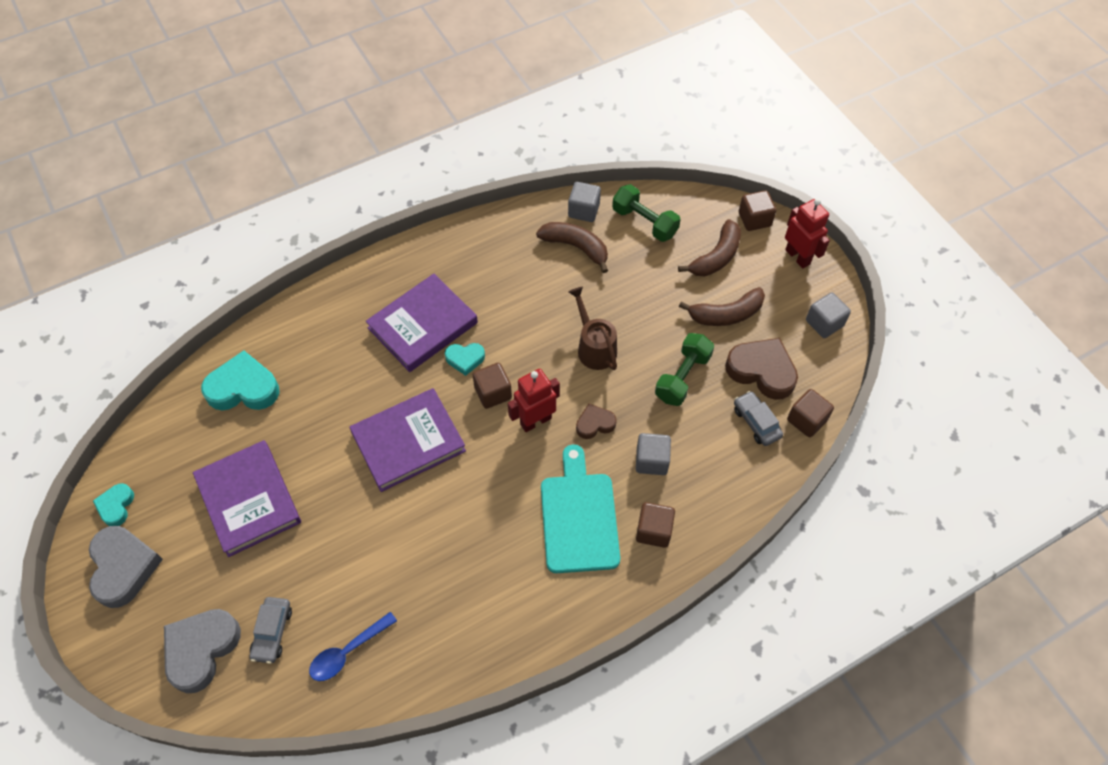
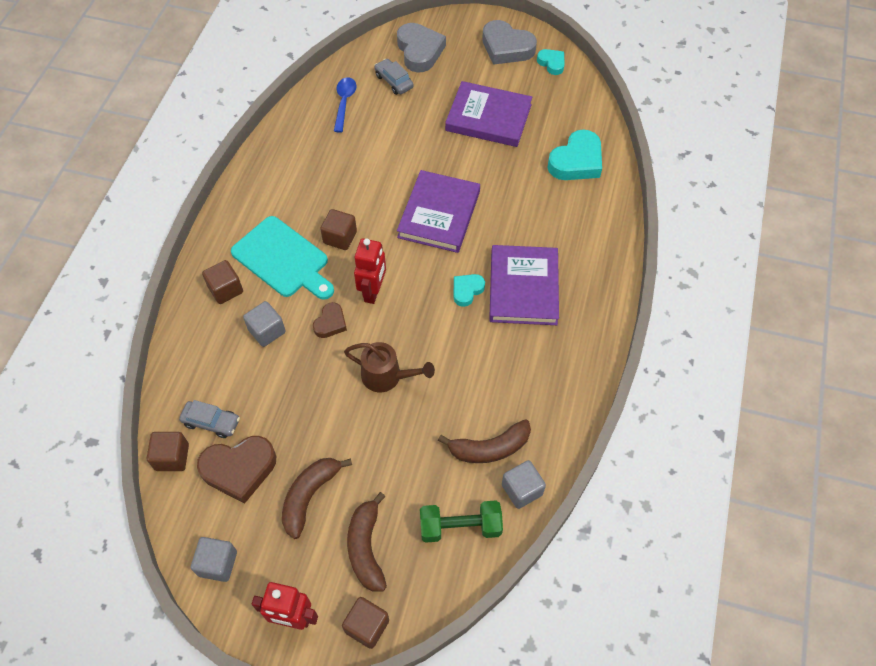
camera: 135 degrees right, 0 degrees up
brown cube [472,363,512,409] -> brown cube moved to [320,209,357,250]
green dumbbell [655,333,714,406] -> none

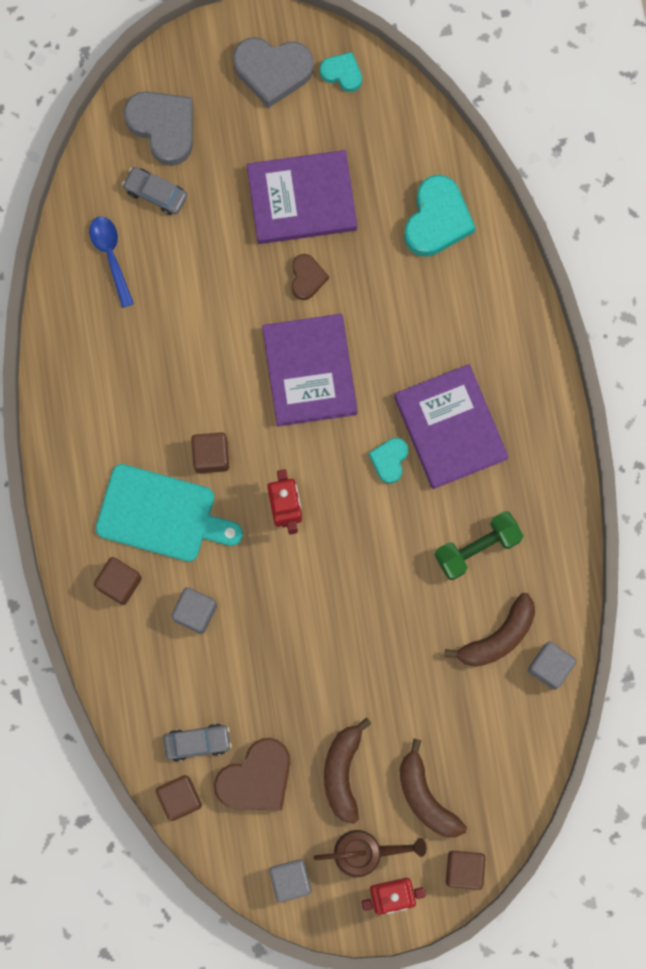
camera: 25 degrees left, 20 degrees up
brown heart [313,302,347,338] -> brown heart moved to [292,254,329,300]
brown watering can [344,342,435,392] -> brown watering can moved to [313,830,426,877]
green dumbbell [420,500,503,543] -> green dumbbell moved to [435,511,523,580]

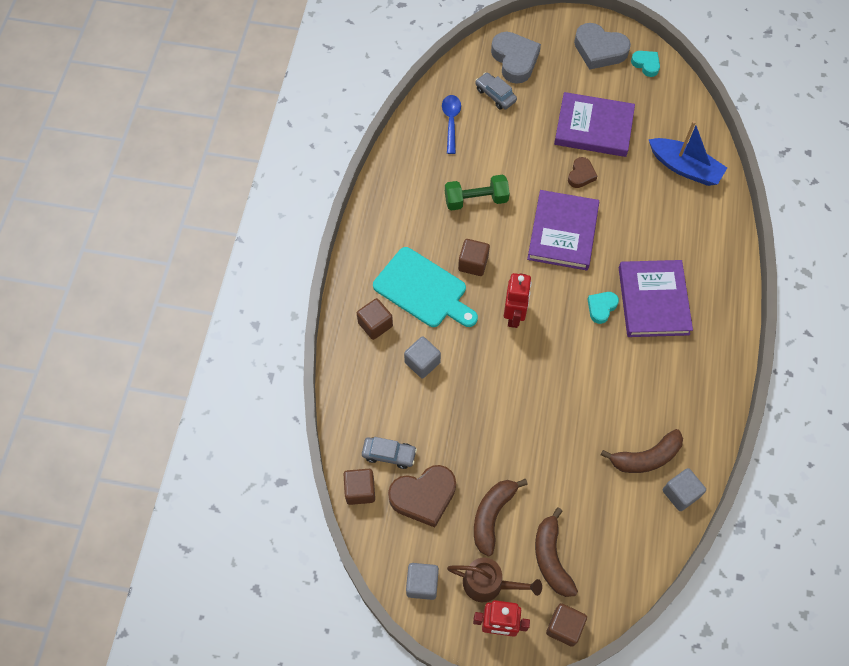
camera: 20 degrees right, 15 degrees down
turquoise heart [404,175,476,257] -> blue boat [649,121,727,186]
green dumbbell [435,511,523,580] -> green dumbbell moved to [445,175,510,211]

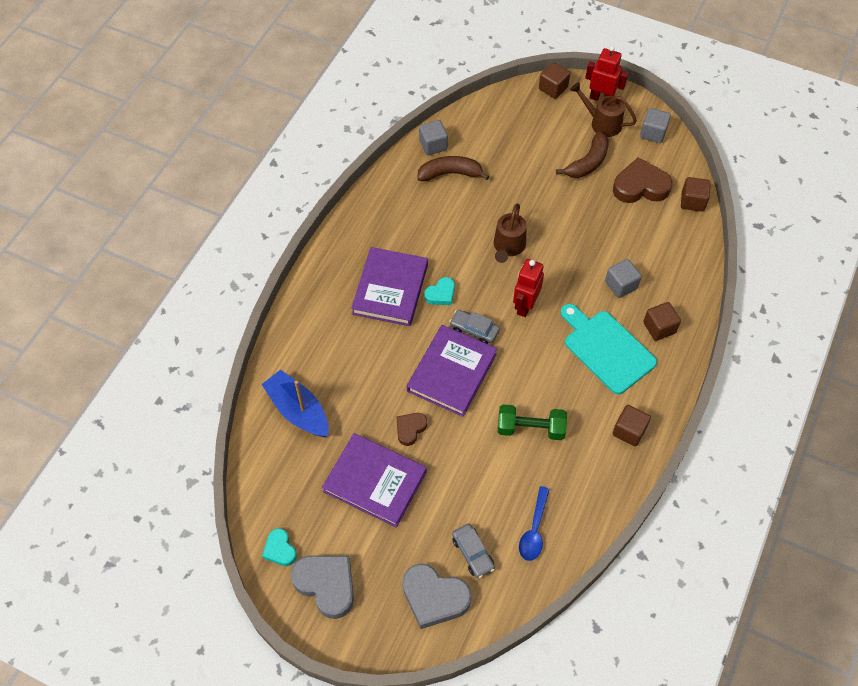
camera: 165 degrees left, 5 degrees down
grey car [362,437,417,469] -> grey car moved to [449,310,500,344]
brown cube [458,239,490,276] -> brown cube moved to [613,405,651,446]
grey heart [491,32,541,84] -> grey heart turned 60 degrees counterclockwise [402,563,472,629]
brown banana [535,507,578,597] -> none
none -> brown watering can [494,204,527,263]

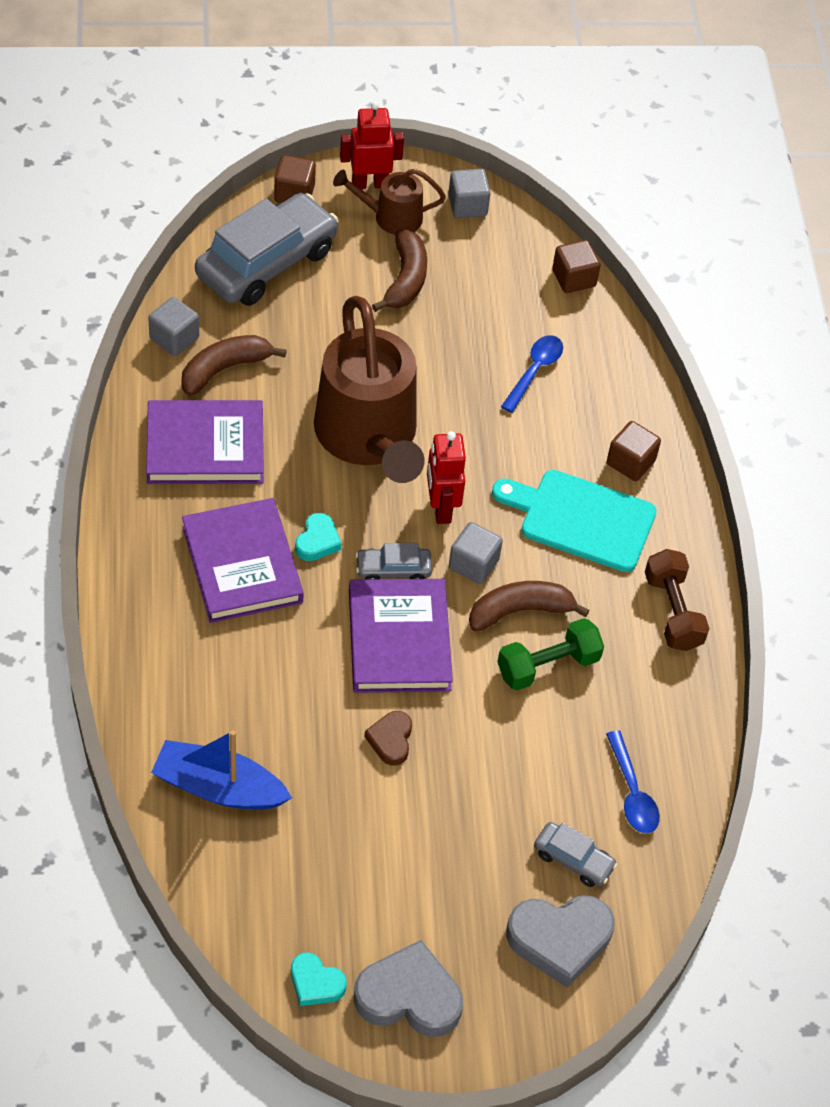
camera: 35 degrees left, 5 degrees down
purple book [322,433,427,528] -> purple book moved to [146,400,264,484]
brown watering can [494,204,527,263] -> brown watering can [314,296,425,483], size x2.03
grey cube [605,259,642,298] -> grey cube moved to [449,522,503,584]
brown heart [613,157,672,203] -> none
brown cube [613,405,651,446] -> brown dumbbell [645,549,710,651]
none -> grey car [195,193,339,306]
none -> brown banana [469,581,590,632]
none -> blue spoon [501,335,563,413]

